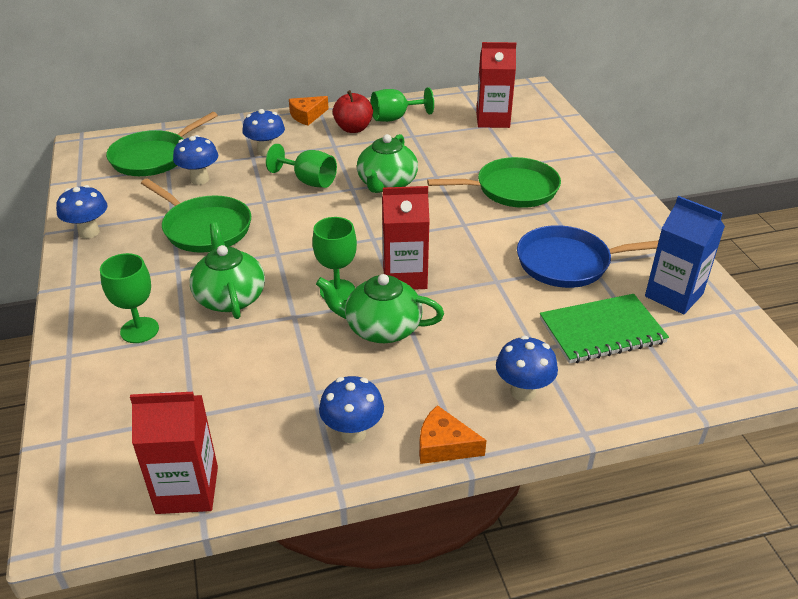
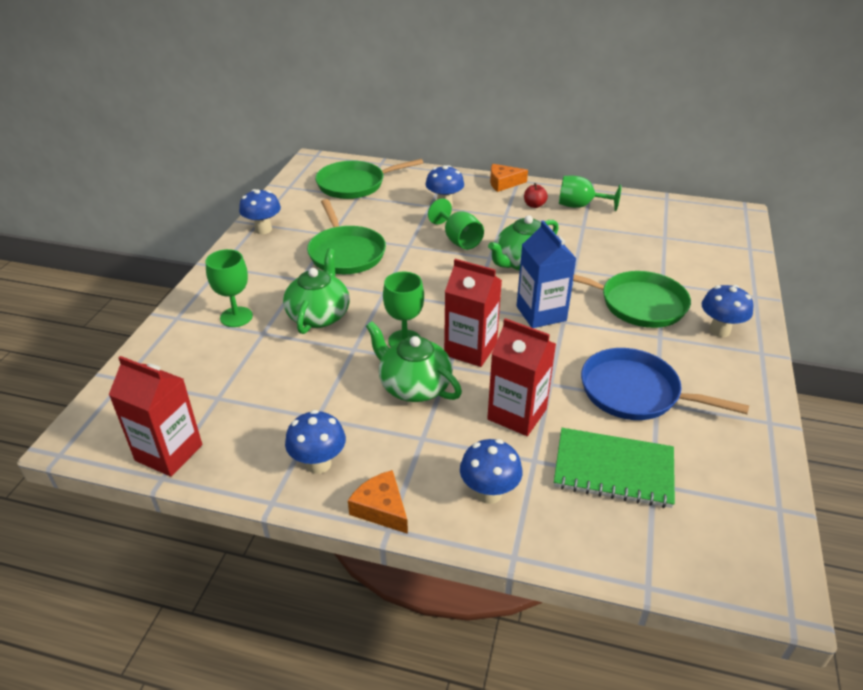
camera: 30 degrees right, 0 degrees up
blue mushroom [173,135,218,185] -> blue mushroom moved to [702,285,754,337]
red apple [333,90,373,133] -> red apple [524,183,548,208], size x0.61
red carton [476,42,516,128] -> red carton moved to [487,318,556,436]
blue carton [645,196,725,314] -> blue carton moved to [517,221,577,328]

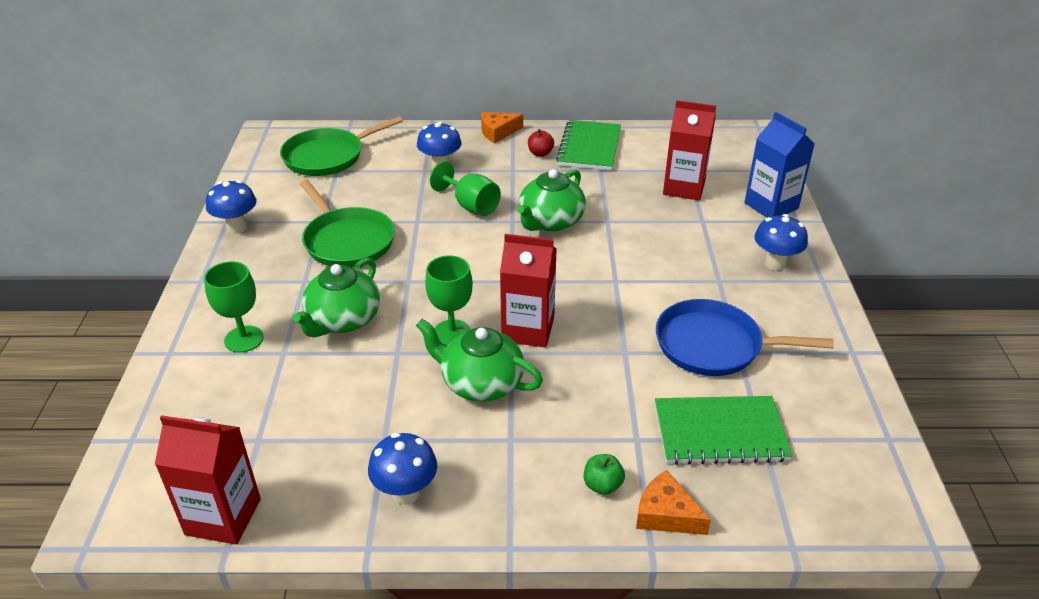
camera: 15 degrees left, 0 degrees up
green teapot [283,248,350,334] -> green teapot turned 150 degrees counterclockwise [293,257,380,337]
orange cheese [348,470,408,534] -> orange cheese moved to [636,470,711,535]
blue mushroom [460,439,522,504] -> green apple [584,454,625,495]
red carton [487,318,556,436] -> red carton moved to [663,100,716,201]
blue carton [517,221,577,328] -> blue carton moved to [744,112,814,218]
green goblet [559,176,621,211] -> green notebook [556,120,621,171]
green pan [573,271,691,328] -> none

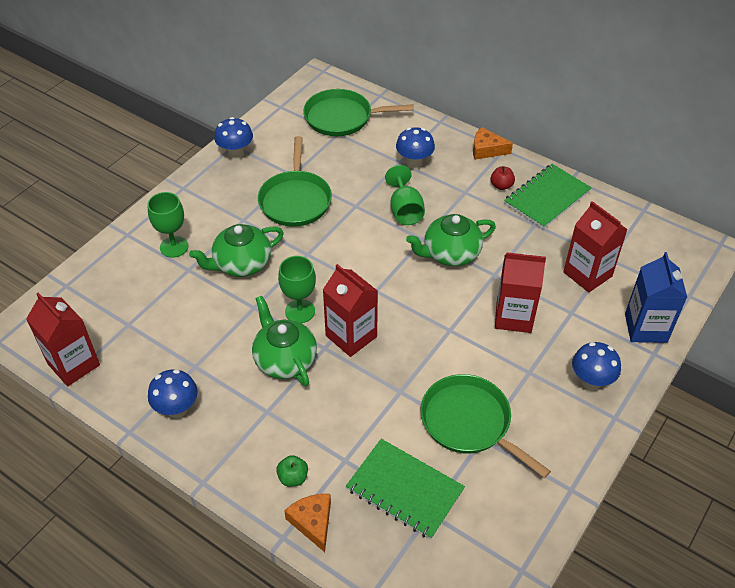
camera: 35 degrees right, 10 degrees up
blue pan [656,299,834,376] -> green pan [421,374,551,478]
none -> red carton [495,252,546,333]

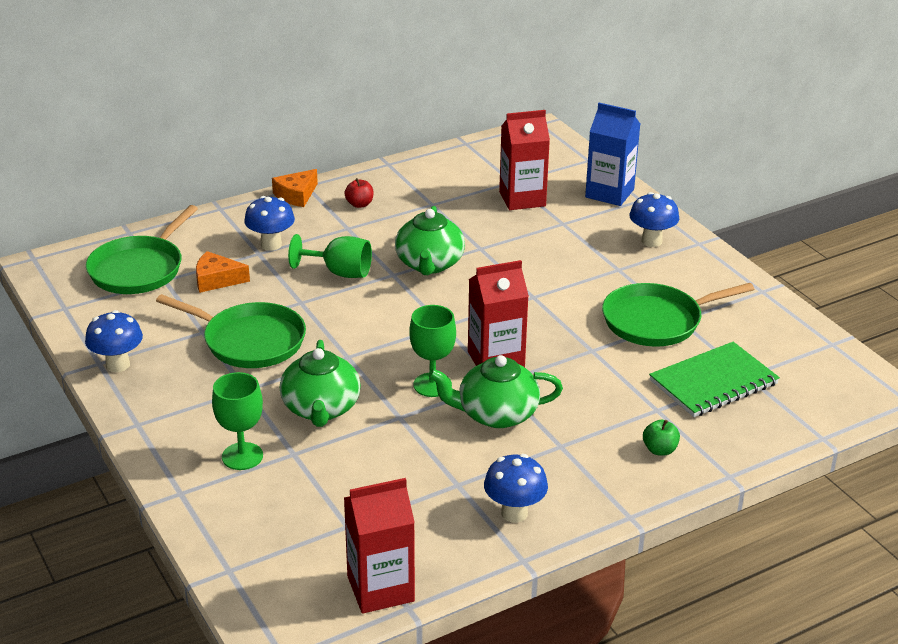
camera: 65 degrees left, 15 degrees down
orange cheese [284,494,331,552] -> orange cheese moved to [196,251,250,293]
red carton [495,252,546,333] -> none
green notebook [504,164,592,229] -> none

